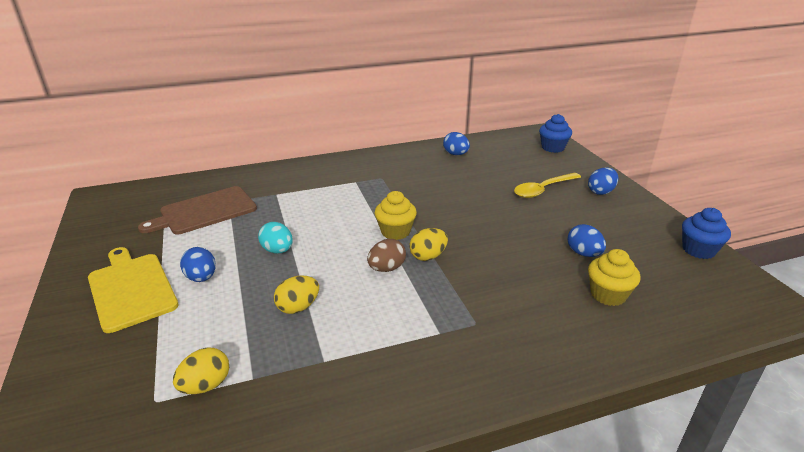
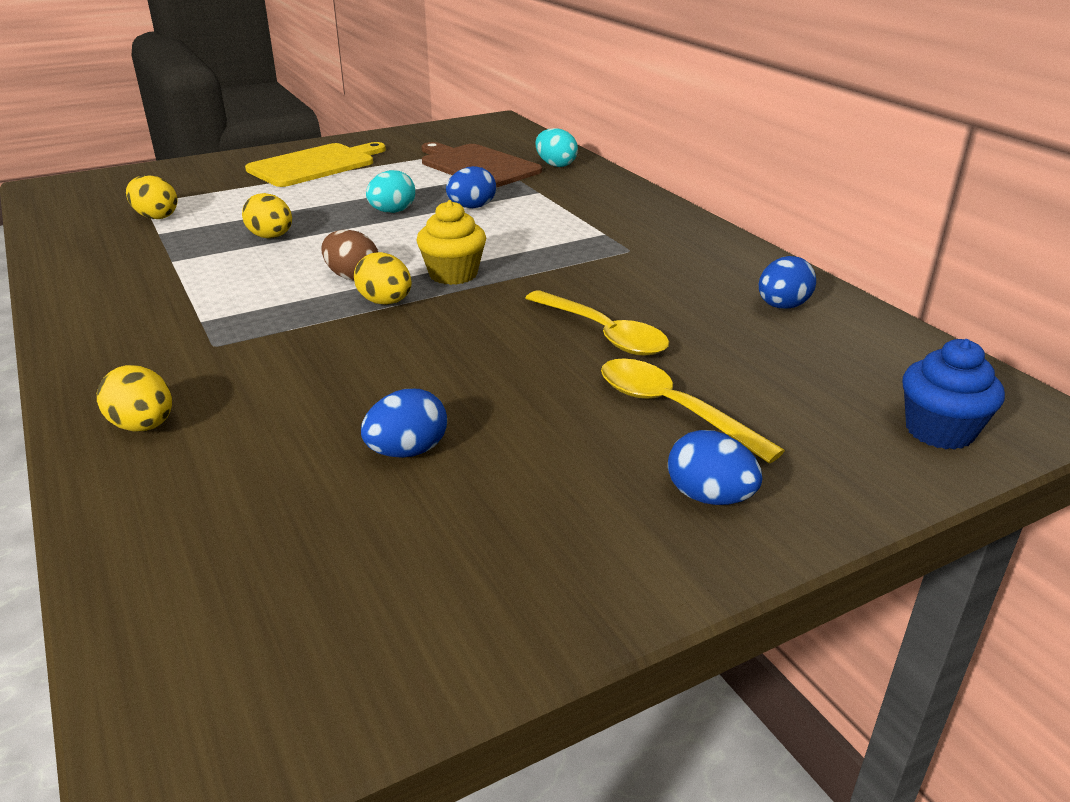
camera: 80 degrees right, 0 degrees up
blue egg [180,247,216,282] -> blue egg moved to [446,166,496,208]
yellow cupcake [588,249,640,306] -> none
blue cupcake [682,208,731,259] -> none
none -> yellow egg [97,365,172,432]
none -> yellow spoon [525,290,669,356]
none -> turquoise egg [536,128,578,167]

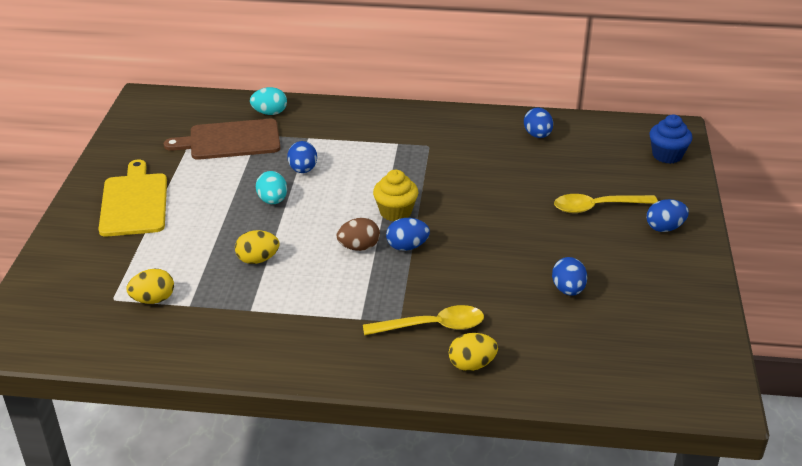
camera: 55 degrees left, 5 degrees up
yellow egg [354,252,412,305] -> blue egg [386,218,430,251]
yellow spoon [525,290,669,356] -> yellow spoon moved to [363,305,484,336]

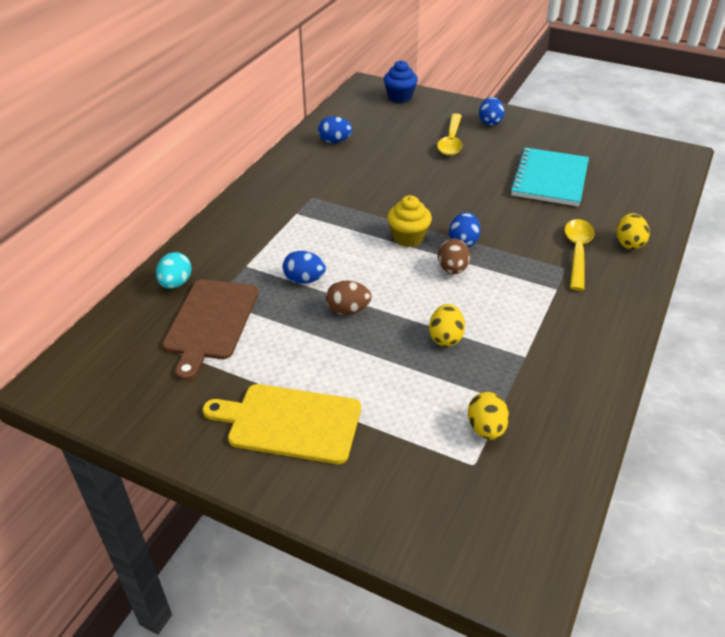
camera: 70 degrees left, 5 degrees up
turquoise egg [256,171,287,204] -> brown egg [326,281,372,315]
blue egg [552,257,587,296] -> turquoise notebook [510,147,589,207]

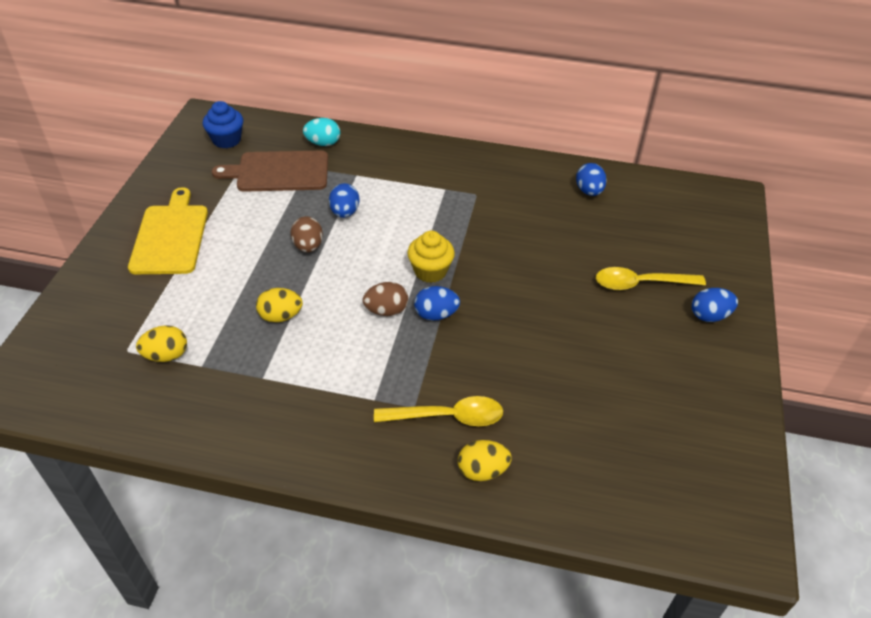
camera: 75 degrees right, 5 degrees up
blue cupcake [384,60,418,103] -> blue cupcake moved to [203,101,243,148]
turquoise notebook [510,147,589,207] -> none

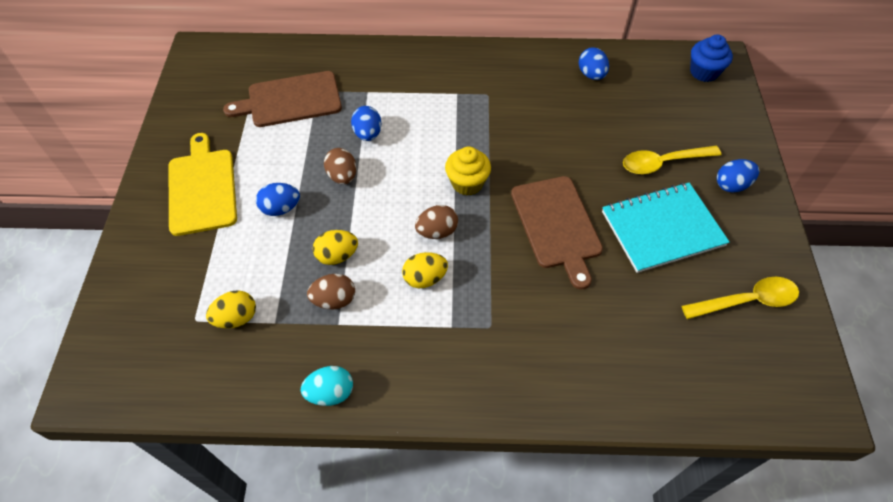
camera: 10 degrees left, 10 degrees up
blue cupcake [203,101,243,148] -> blue cupcake moved to [690,35,733,82]
turquoise egg [303,118,340,146] -> turquoise egg moved to [301,366,353,406]
yellow spoon [374,396,503,426] -> yellow spoon moved to [681,277,799,319]
blue egg [414,286,460,321] -> blue egg moved to [256,183,300,216]
yellow egg [458,440,512,481] -> yellow egg moved to [402,252,448,288]
none -> brown egg [307,274,355,309]
none -> brown cutting board [511,176,603,289]
none -> turquoise notebook [602,182,730,273]

